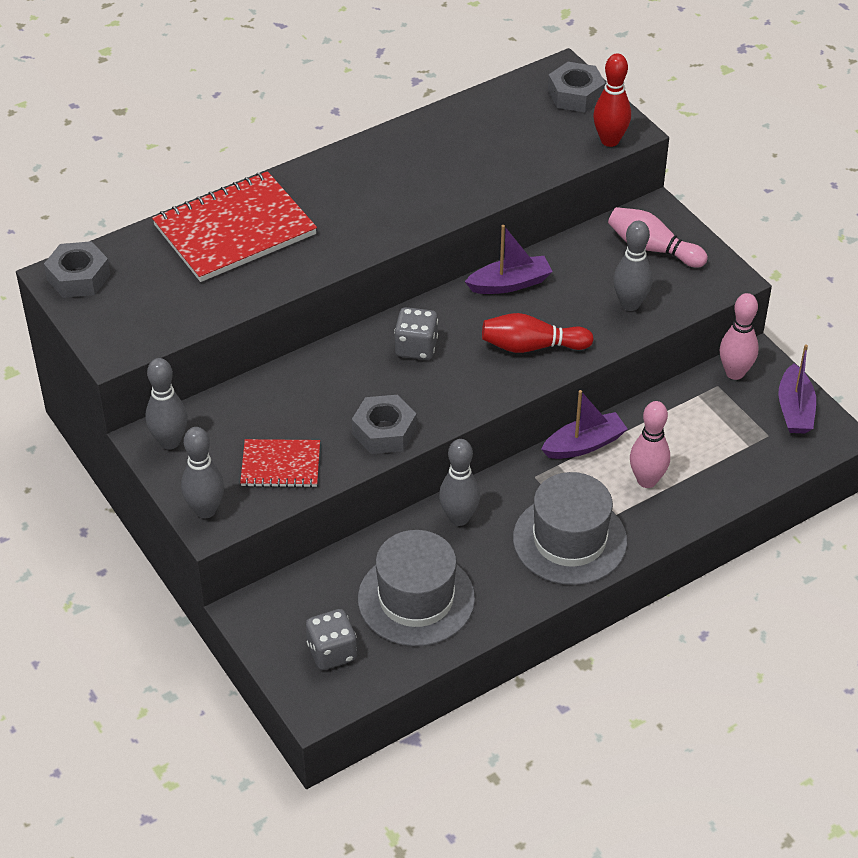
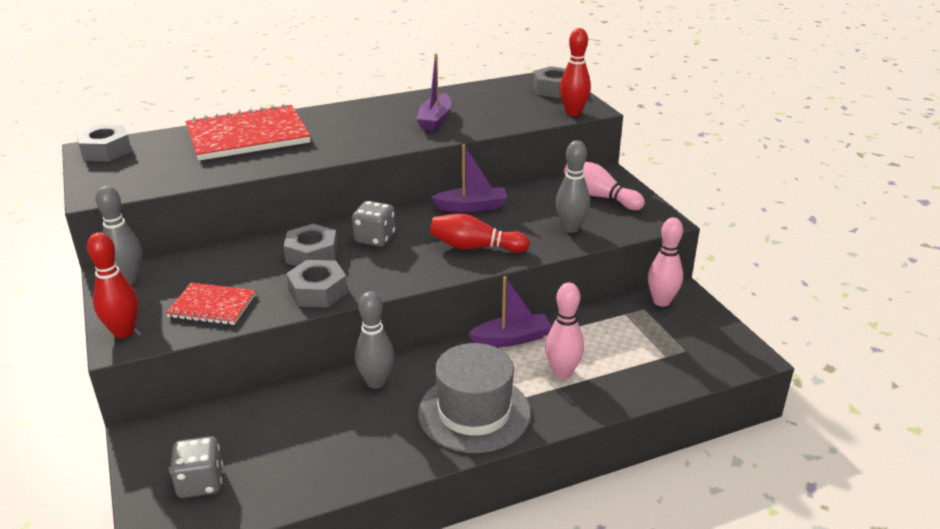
camera: 10 degrees right, 15 degrees down
grey bowling pin [181,427,224,518] -> red bowling pin [87,232,138,338]
grey hat [358,530,475,646] -> none
purple boat [778,344,816,434] -> purple boat moved to [416,54,451,131]
none -> grey nut [283,224,338,266]

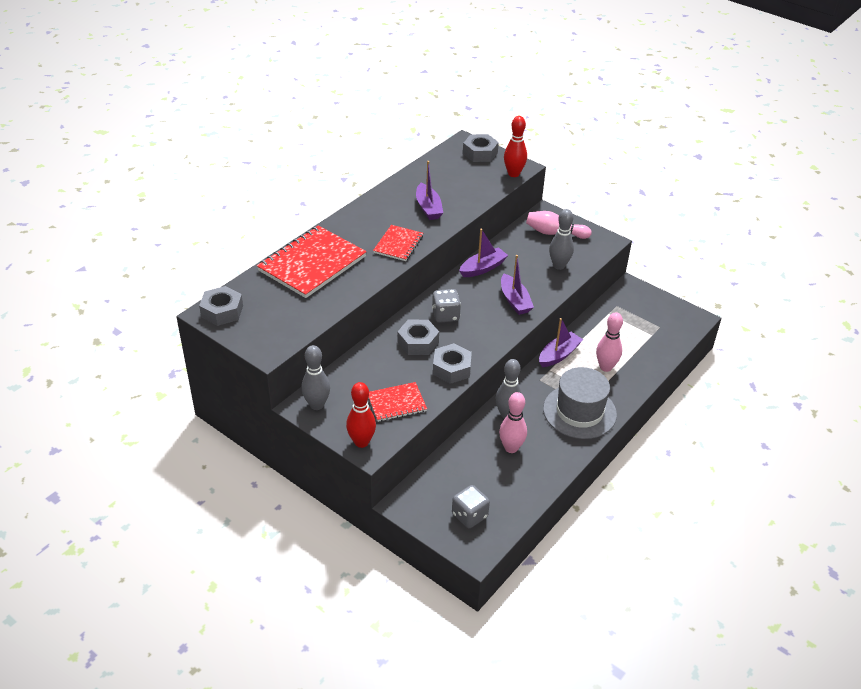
camera: 30 degrees left, 10 degrees up
red bowling pin [430,213,530,253] -> purple boat [501,255,534,315]
pink bowling pin [648,217,683,307] -> pink bowling pin moved to [499,392,527,453]
none -> red notebook [373,225,423,261]

